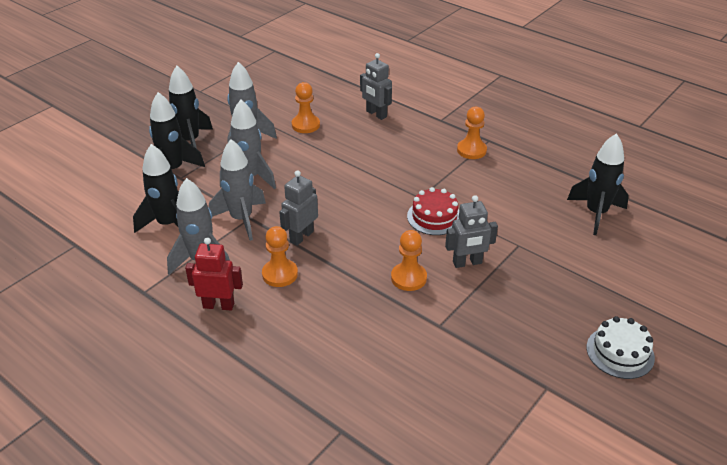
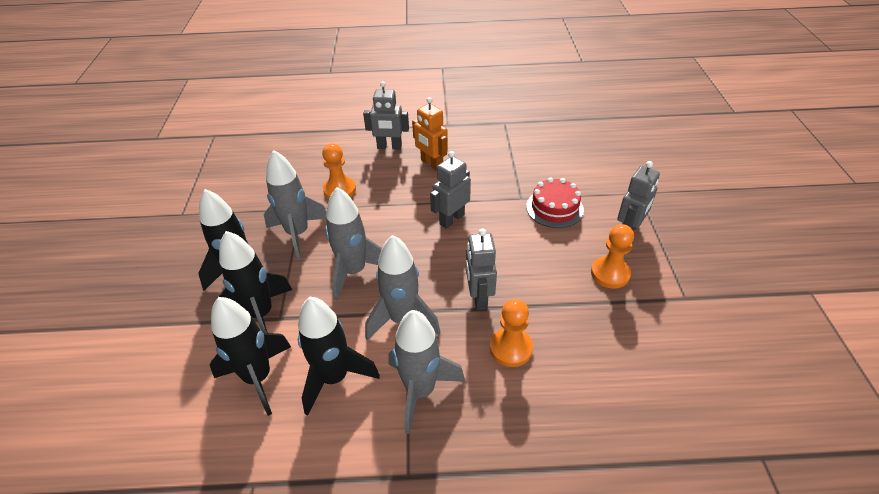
camera: 40 degrees left, 5 degrees up
red robot [185,237,243,310] -> none
orange pawn [457,107,487,159] -> none
black rocket [567,133,629,235] -> black rocket moved to [210,297,291,416]
white cake [587,316,655,379] -> none
none -> orange robot [412,97,448,171]
none -> grey robot [430,151,471,229]

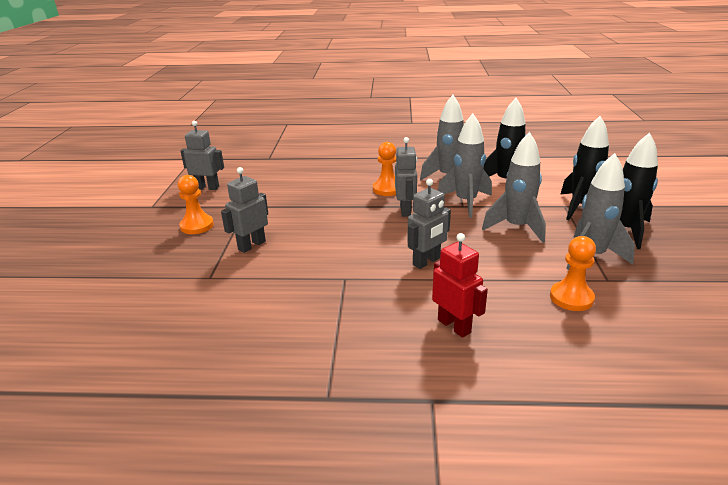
camera: 175 degrees left, 15 degrees down
black rocket [210,297,291,416] -> none
grey robot [363,81,409,150] -> grey robot moved to [181,121,224,190]
orange robot [412,97,448,171] -> red robot [432,233,488,338]
red cake [526,177,584,228] -> none
orange pawn [591,224,634,288] -> orange pawn moved to [178,175,214,234]

